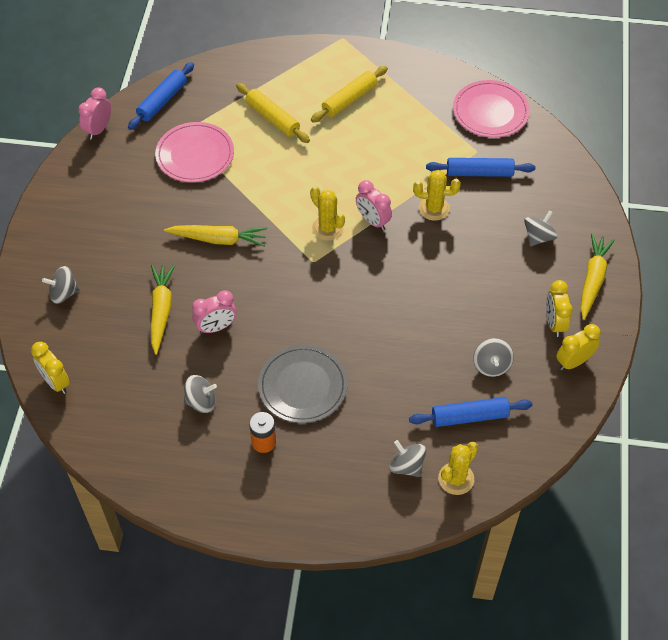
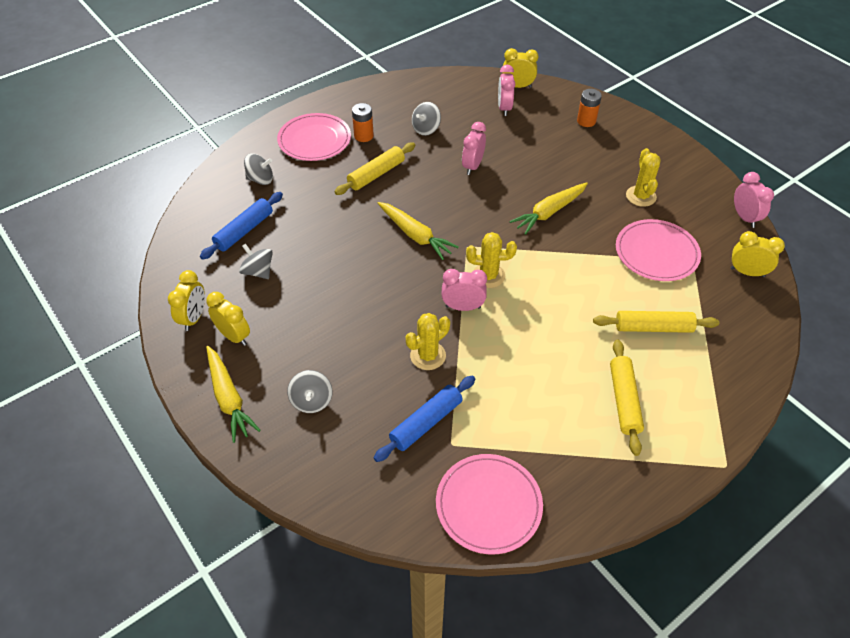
camera: 135 degrees right, 5 degrees down
grey spinning top [42,266,80,304] -> orange battery [577,89,602,127]
blue rolling pin [128,62,194,130] -> yellow clock [730,231,785,277]
yellow carrot [151,264,175,355] -> yellow carrot moved to [378,202,459,260]
grey plate [258,345,348,423] -> yellow rolling pin [335,142,416,195]
yellow cactus [438,442,478,495] -> yellow cactus moved to [626,148,661,207]
none -> pink plate [277,113,351,161]
none -> pink clock [498,65,515,116]

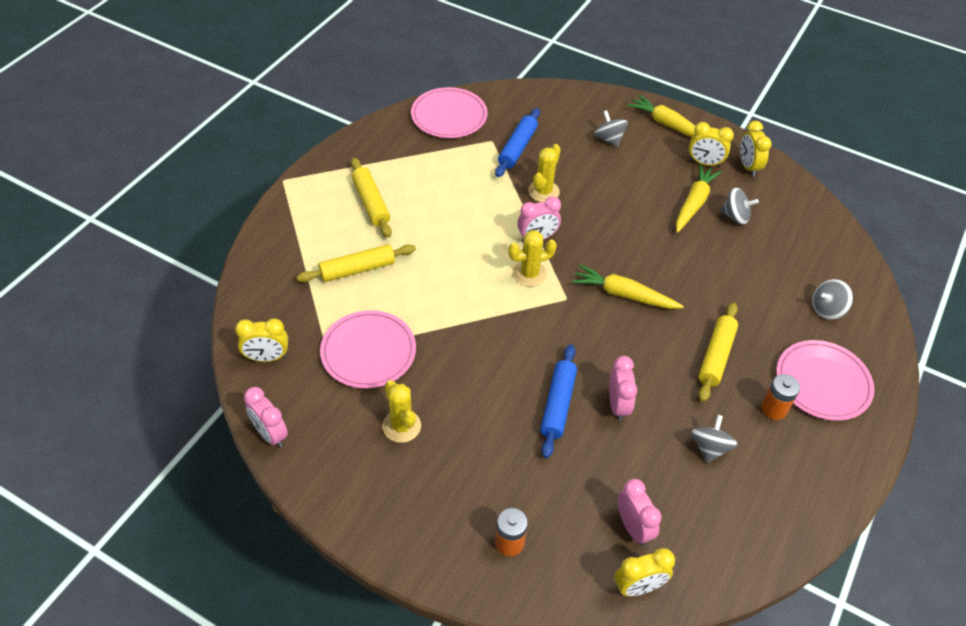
camera: 155 degrees right, 0 degrees up
blue rolling pin [200,192,283,260] -> blue rolling pin moved to [540,344,577,458]
yellow carrot [509,183,588,235] -> yellow carrot moved to [676,164,722,233]

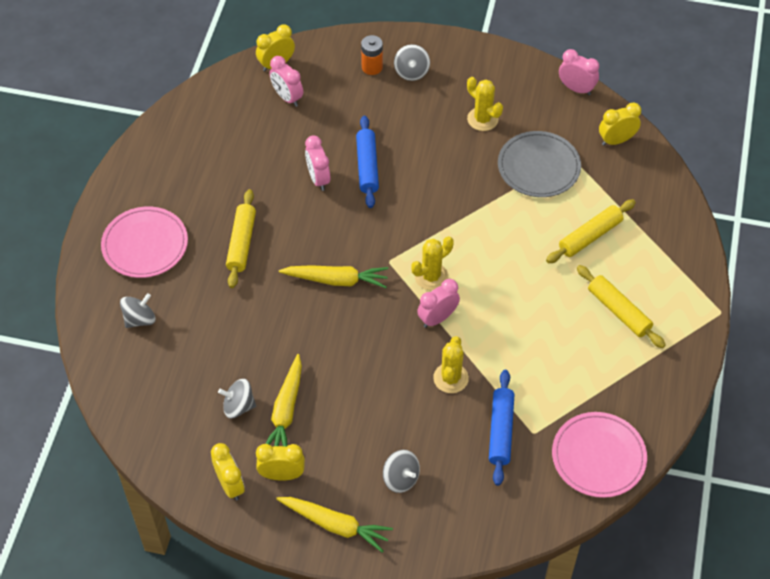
camera: 165 degrees right, 5 degrees up
pink plate [320,310,416,388] -> grey plate [498,131,581,197]
grey spinning top [691,415,737,463] -> grey spinning top moved to [394,44,430,81]
orange battery [761,374,800,420] -> none

